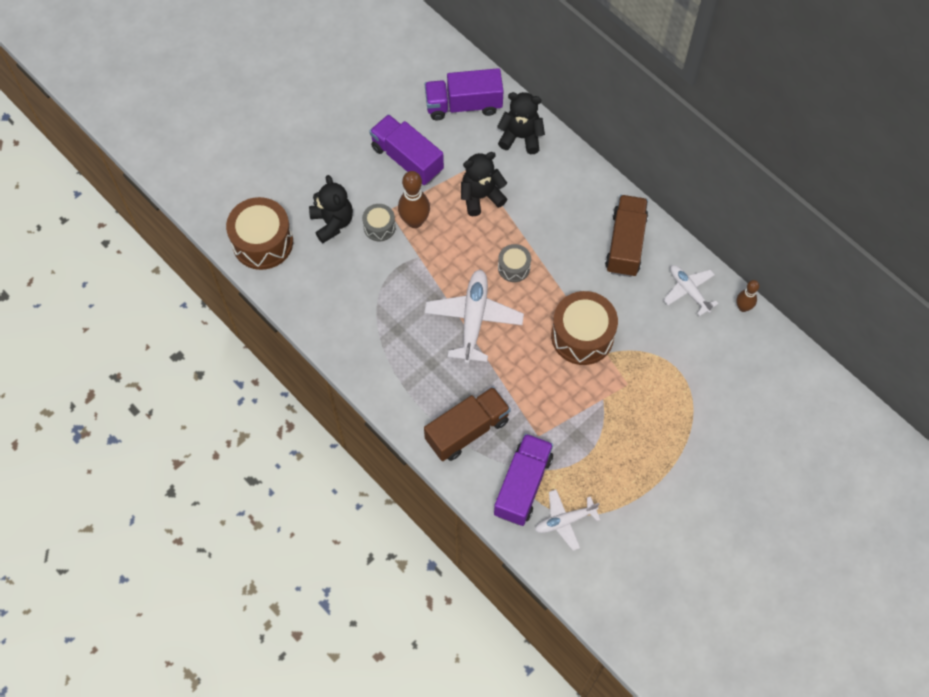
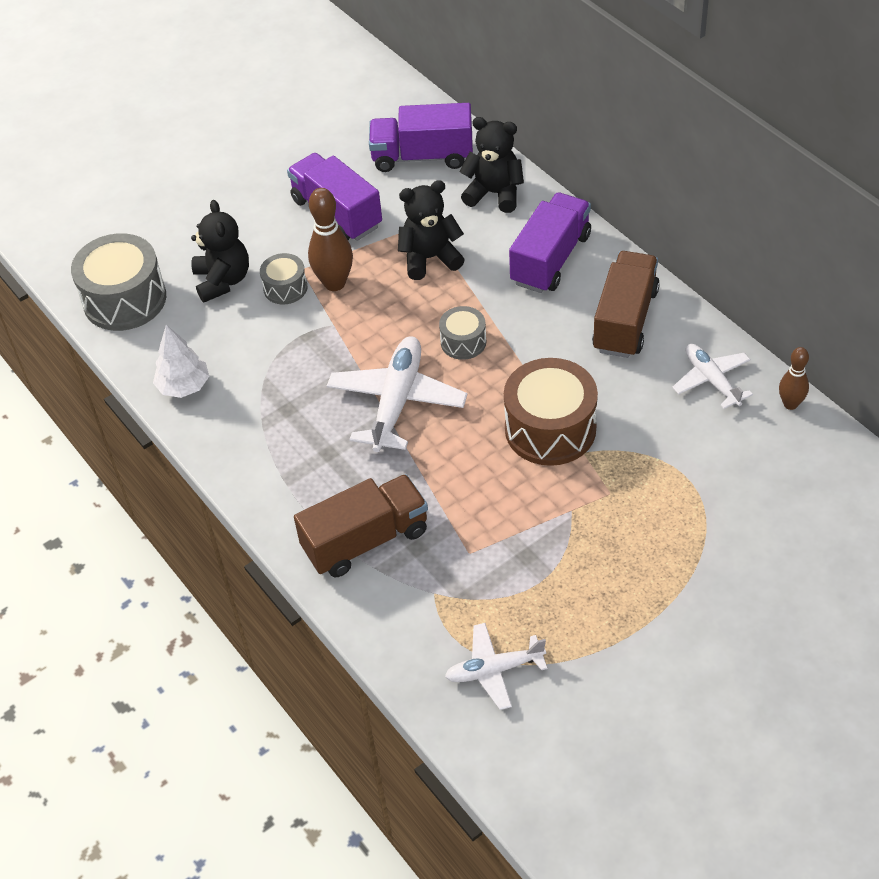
camera: 10 degrees right, 15 degrees down
brown drum [226,197,293,270] -> grey drum [71,233,166,331]
purple truck [494,433,553,526] -> purple truck moved to [509,193,591,293]
none -> white tree [153,325,209,398]

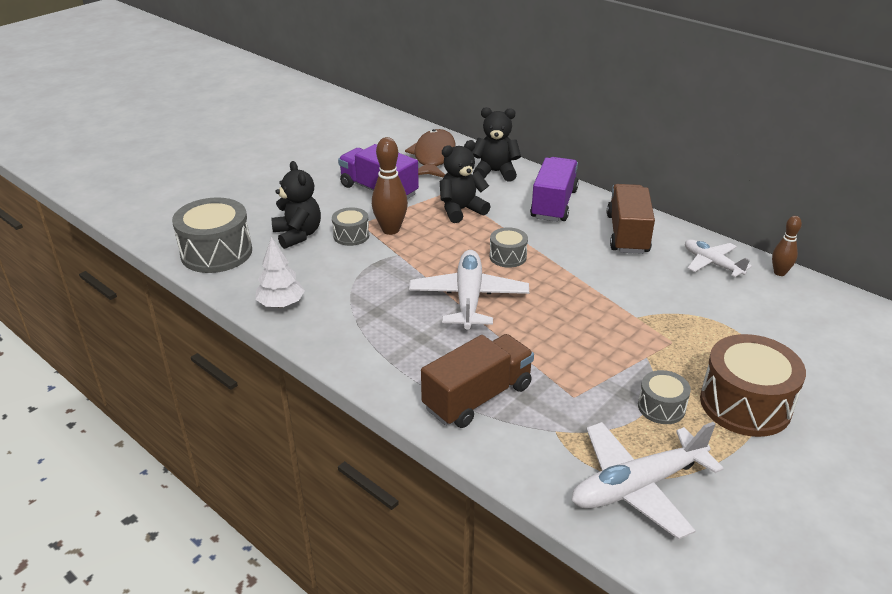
camera: 15 degrees left, 15 degrees down
purple truck [369,103,473,172] -> brown fish [405,129,455,177]
white plane [445,623,548,710] -> white plane [572,422,724,540], size x1.63
brown drum [504,358,598,466] -> brown drum moved to [700,334,806,437]
none -> grey drum [638,370,691,424]

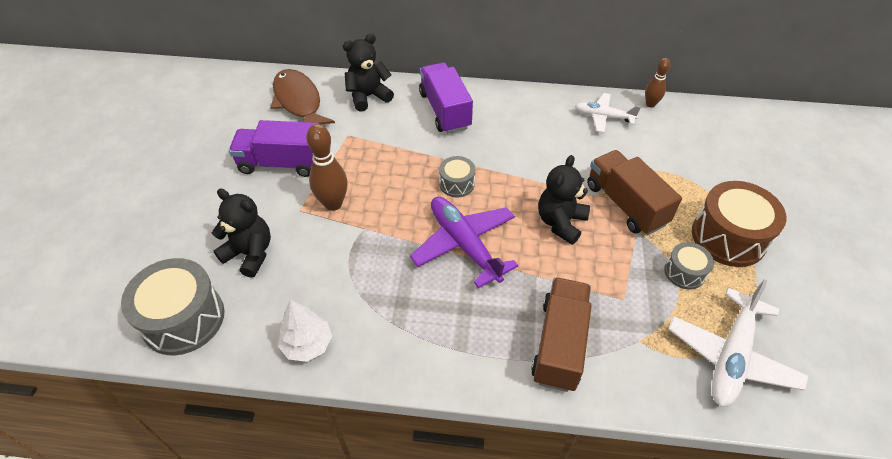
camera: 35 degrees left, 15 degrees up
grey drum [332,207,369,246] -> none
white plane [409,250,529,330] -> purple plane [410,197,518,288]
black teddy bear [440,140,491,223] -> black teddy bear moved to [538,155,590,245]
brown truck [607,184,655,254] -> brown truck moved to [587,150,682,235]

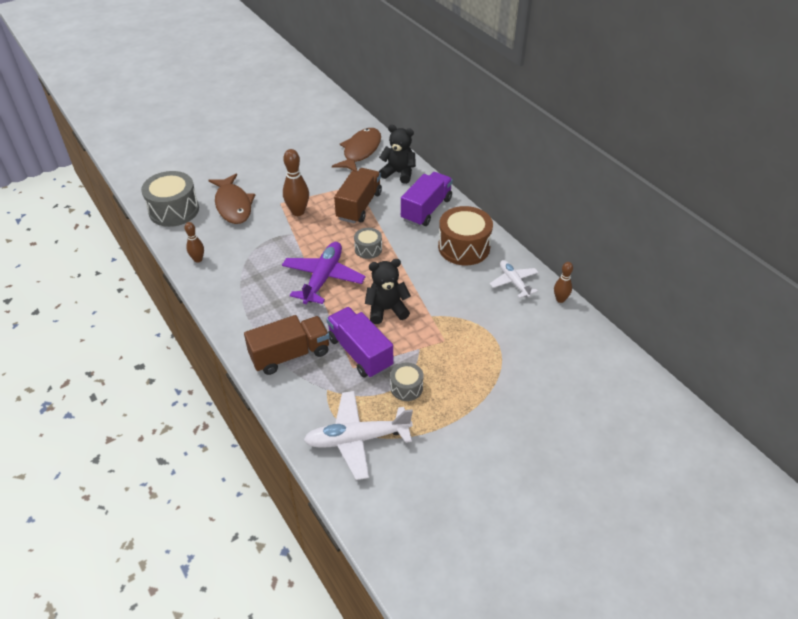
camera: 50 degrees right, 5 degrees down
black teddy bear [212,188,271,278] -> brown fish [208,174,255,224]
purple truck [229,120,319,177] -> purple truck moved to [326,307,393,378]
white tree [278,299,332,362] -> brown bowling pin [184,222,204,263]
brown truck [587,150,682,235] -> brown truck moved to [334,168,382,224]
brown drum [692,181,787,267] -> brown drum moved to [438,206,493,265]

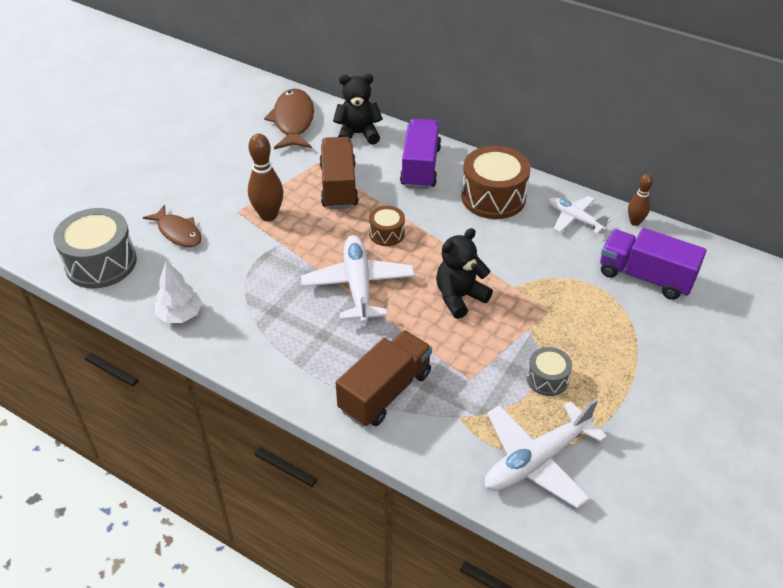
camera: 25 degrees left, 0 degrees up
brown bowling pin [184,222,204,263] -> white tree [155,261,202,323]
brown fish [208,174,255,224] -> brown fish [143,205,202,247], size x0.66
purple plane [282,242,366,304] -> white plane [301,235,415,324]
purple truck [326,307,393,378] -> purple truck moved to [600,228,707,300]
grey drum [354,228,382,259] -> brown drum [369,206,405,246]

